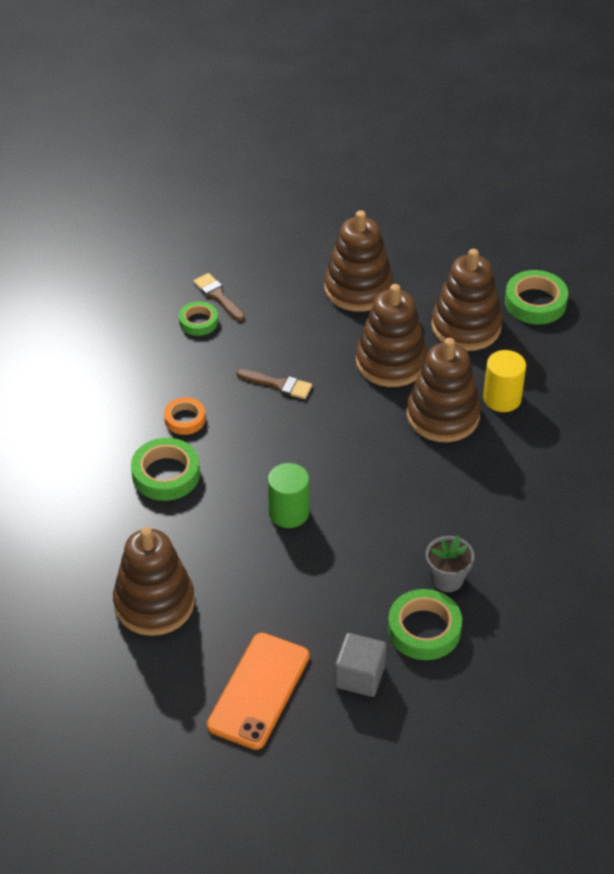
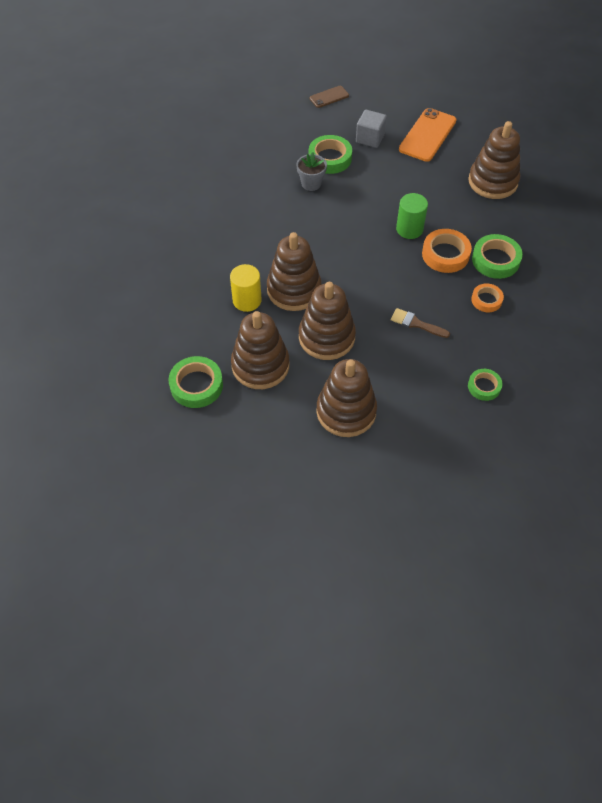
camera: 175 degrees left, 10 degrees up
brown brush [193,273,245,321] -> none
none -> brown phone [310,86,349,108]
none -> orange tape [422,229,472,273]

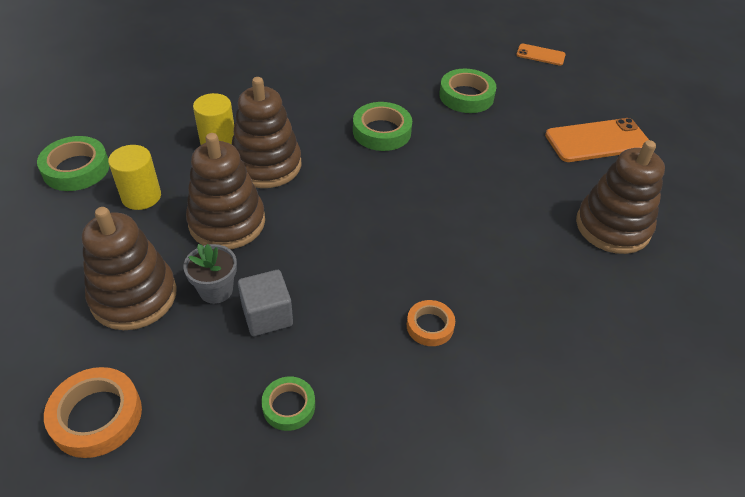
camera: 45 degrees right, 10 degrees down
brown stacking toy [231,311,289,389] -> yellow cylinder [108,145,161,210]
grey flower pot [296,152,327,191] -> grey flower pot moved to [183,244,237,304]
brown phone [310,86,349,108] -> orange phone [516,44,566,66]
grey cube [356,110,387,148] -> grey cube moved to [238,270,293,336]
brown brush [391,308,450,338] -> none
green cylinder [396,193,428,239] -> none
orange tape [422,229,472,273] -> orange tape moved to [44,367,142,458]
green tape [472,234,523,279] -> green tape moved to [353,102,412,151]

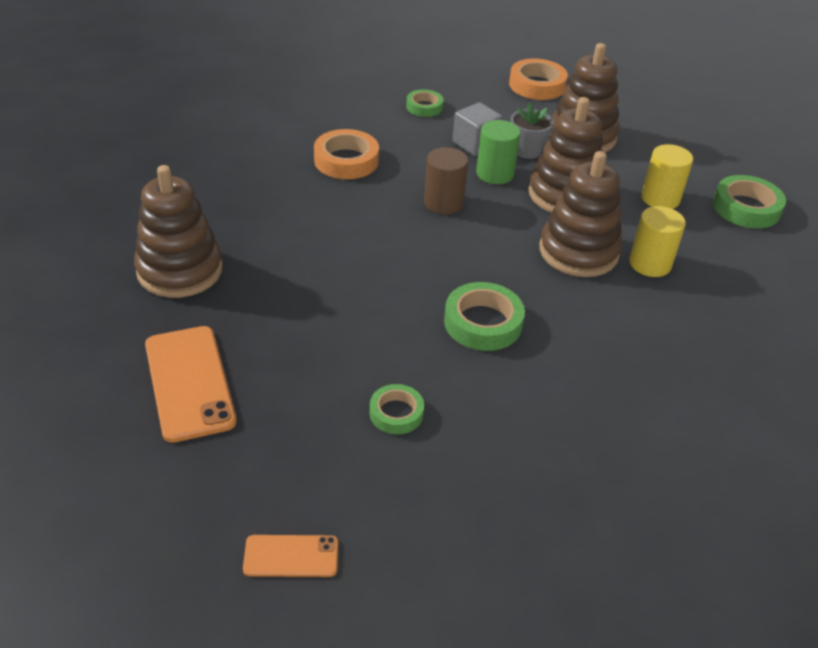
camera: 160 degrees right, 5 degrees down
orange tape [407,300,455,346] -> orange tape [314,129,379,179], size x1.61
green tape [439,69,497,113] -> green tape [369,384,424,434], size x0.62
orange phone [545,118,649,162] -> orange phone turned 75 degrees counterclockwise [145,326,237,443]
none -> brown cylinder [424,147,468,214]
none -> green cylinder [476,120,521,184]

